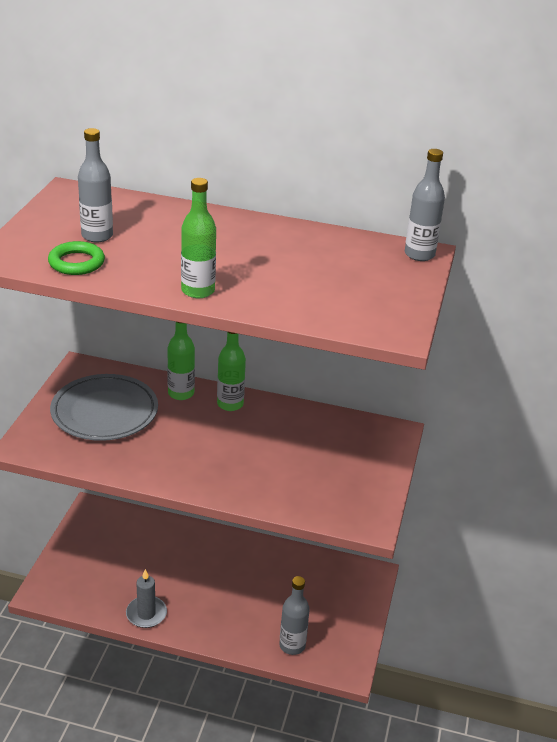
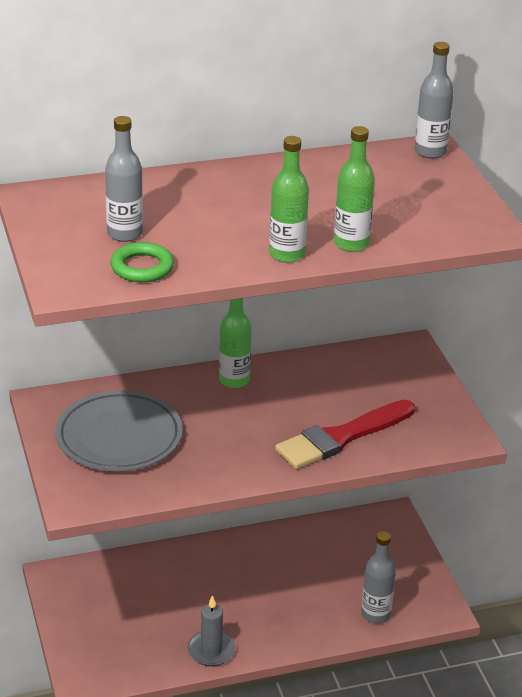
camera: 30 degrees left, 0 degrees up
green bottle [167,322,195,400] -> green bottle moved to [334,126,375,252]
none -> red brush [275,400,415,469]

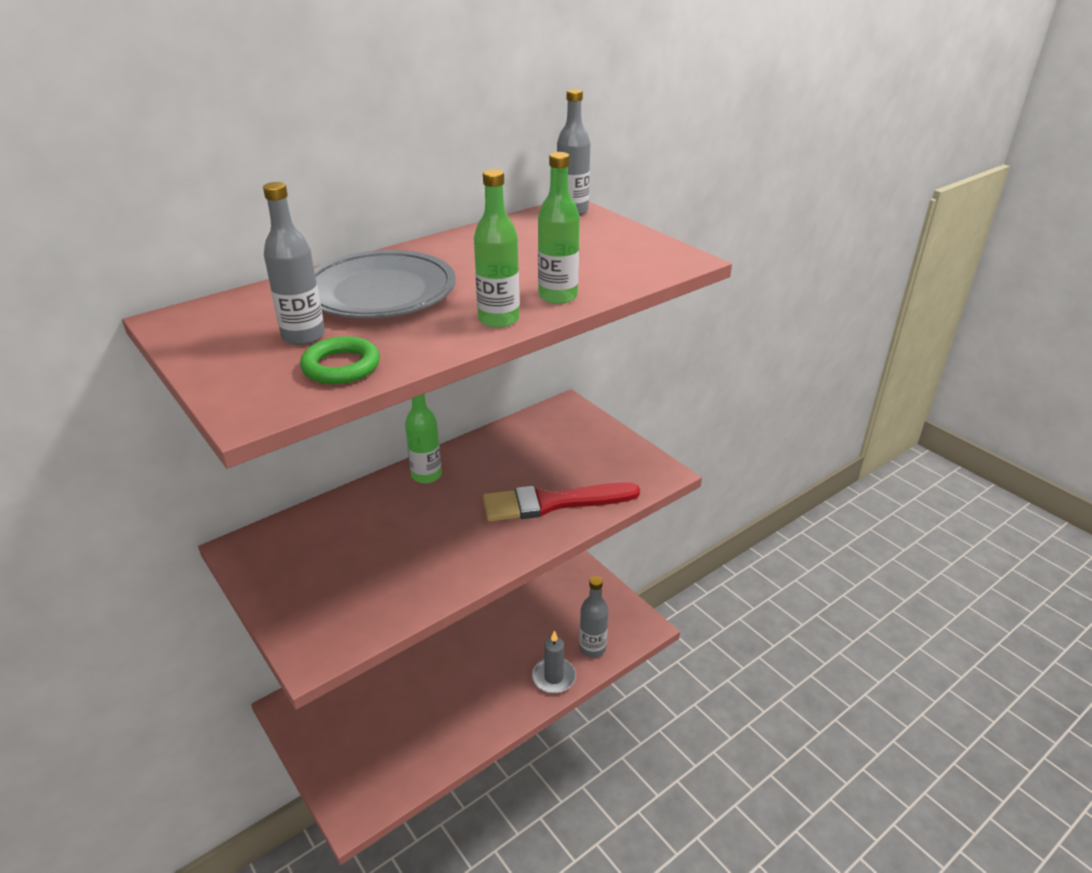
camera: 20 degrees left, 0 degrees up
grey plate [55,390,183,471] -> grey plate moved to [314,250,456,318]
grey candle [187,595,236,666] -> grey candle moved to [532,630,576,693]
red brush [275,400,415,469] -> red brush turned 45 degrees clockwise [483,482,640,521]

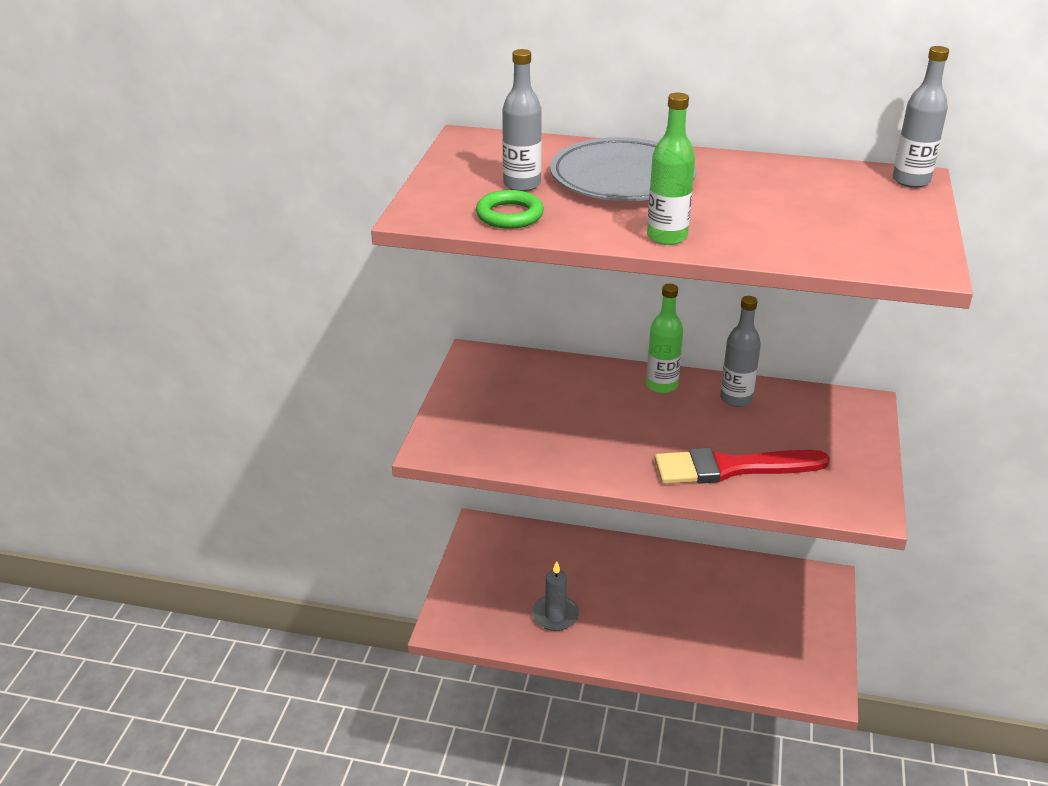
camera: 50 degrees right, 0 degrees up
red brush [483,482,640,521] -> red brush turned 45 degrees counterclockwise [654,448,830,484]
grey candle [532,630,576,693] -> grey candle moved to [532,561,579,631]
green bottle [538,152,580,304] -> none
grey bottle [579,576,608,658] -> grey bottle moved to [720,296,761,407]

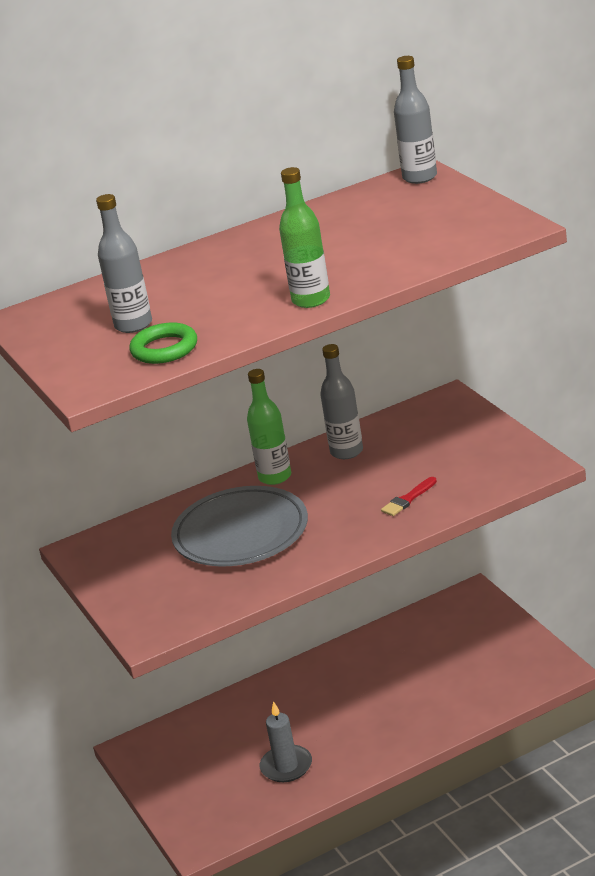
camera: 35 degrees left, 5 degrees down
grey plate [550,137,696,201] -> grey plate moved to [171,486,308,567]
red brush [654,448,830,484] -> red brush [381,477,437,516], size x0.42

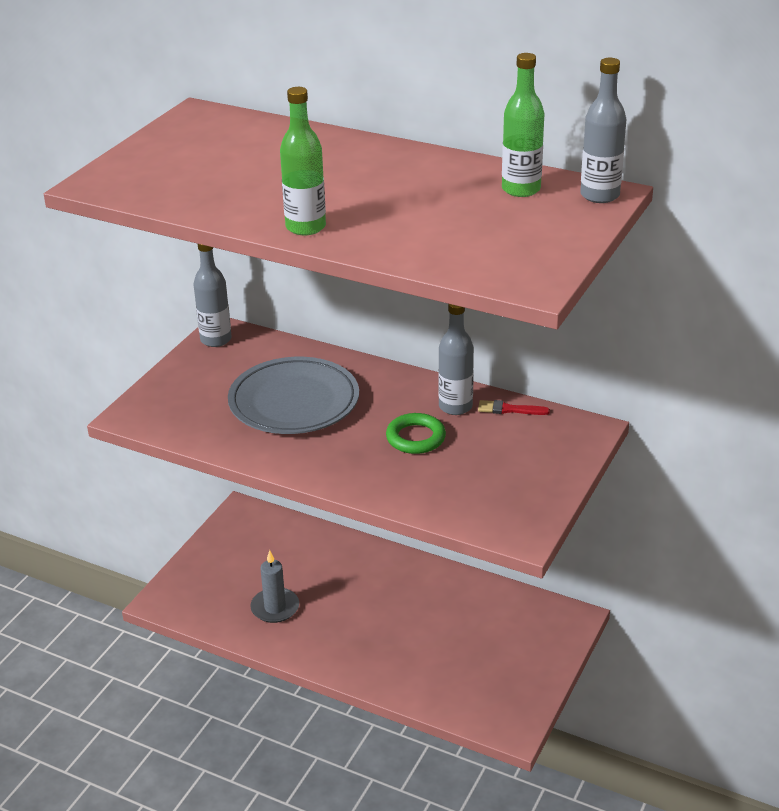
camera: 50 degrees right, 5 degrees up
grey bottle [96,194,152,333] -> grey bottle moved to [194,244,232,347]
green ring [129,322,197,364] -> green ring moved to [386,413,446,454]
green bottle [247,369,291,485] -> green bottle moved to [502,53,545,197]
red brush [381,477,437,516] -> red brush moved to [478,400,550,415]

